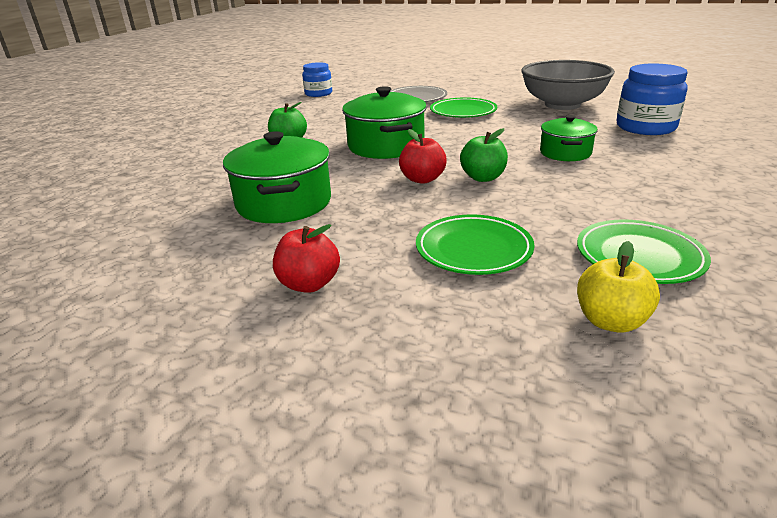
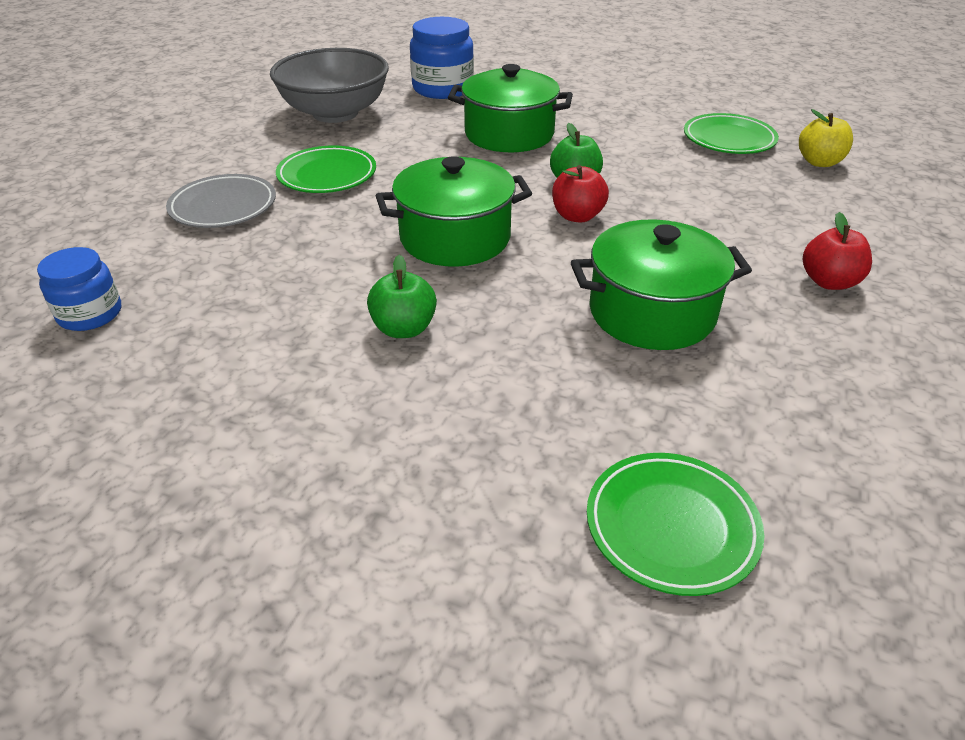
camera: 90 degrees left, 10 degrees up
green plate [416,214,534,275] -> green plate moved to [587,453,764,596]
green pot [540,115,598,161] -> green pot [448,64,573,152], size x1.64

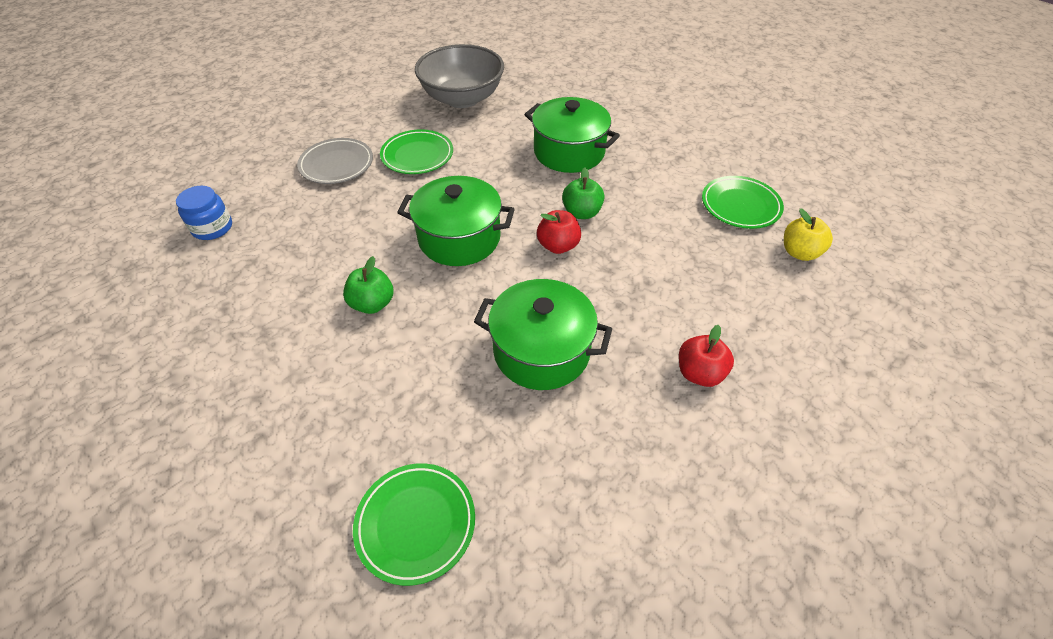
camera: 25 degrees right, 10 degrees up
blue jar [410,17,474,99] -> none

